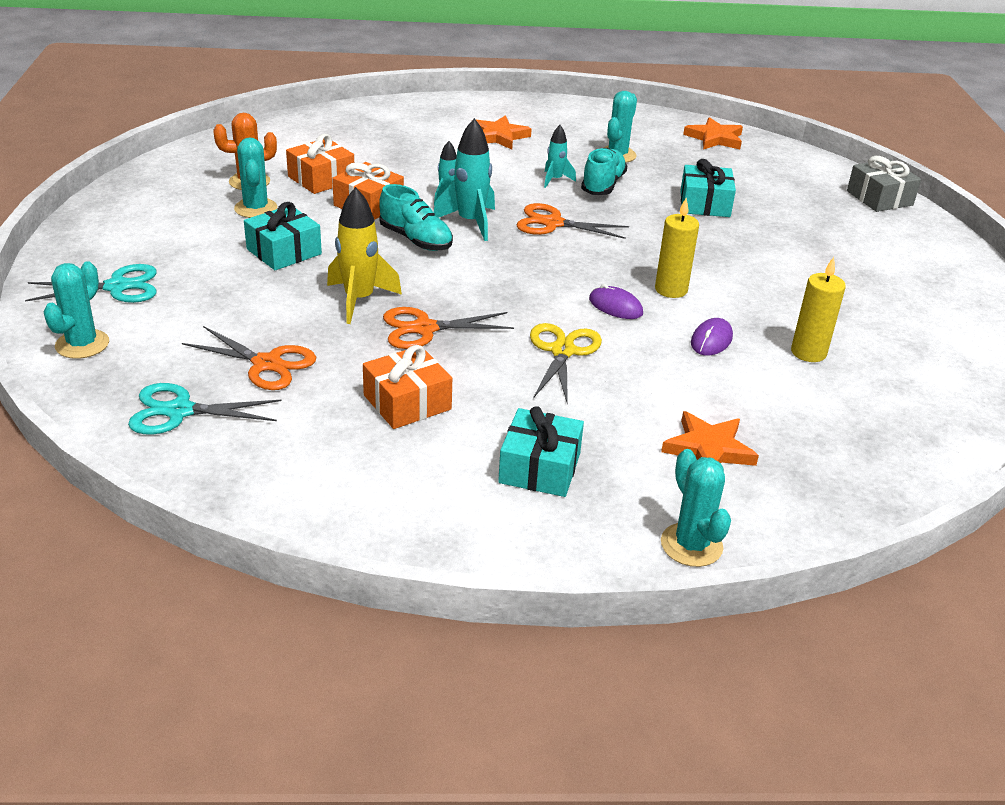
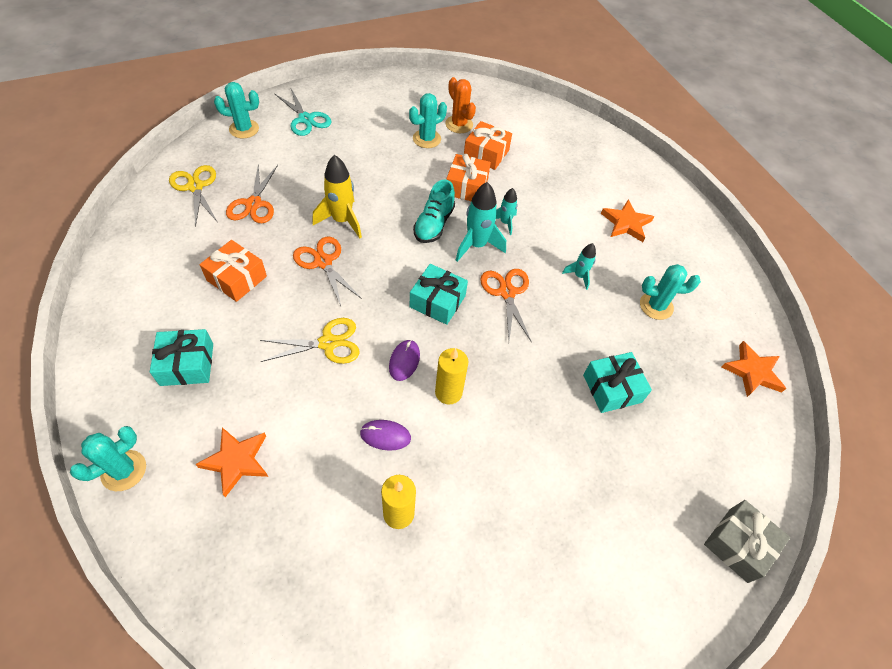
camera: 65 degrees right, 20 degrees up
turquoise scissors [128,383,281,434] -> yellow scissors [169,165,217,227]
turquoise gift [244,202,322,270] -> turquoise gift moved to [410,264,468,325]
turquoise shoe [581,148,627,195] -> none

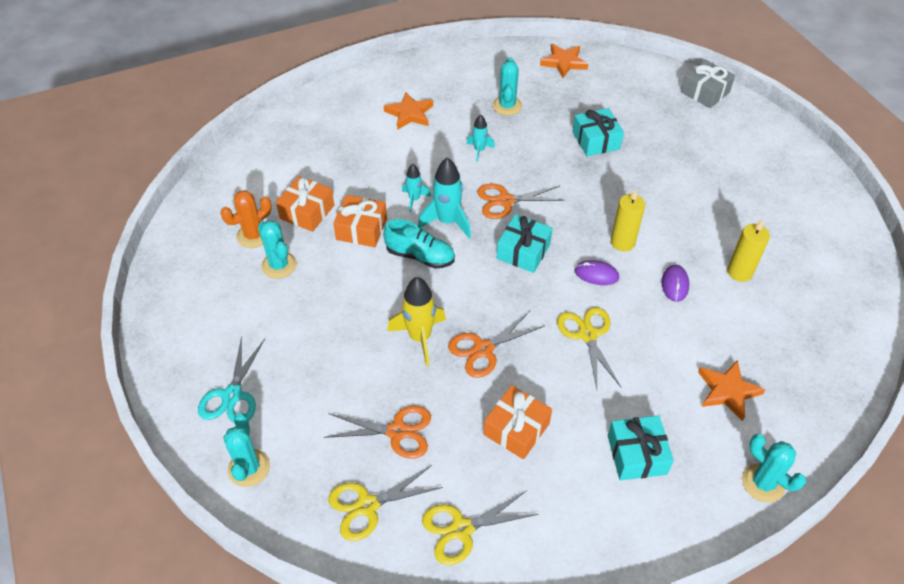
camera: 85 degrees left, 5 degrees down
turquoise scissors [275,89,332,136] -> turquoise scissors turned 135 degrees clockwise [198,336,265,423]
none -> yellow scissors [422,490,539,565]

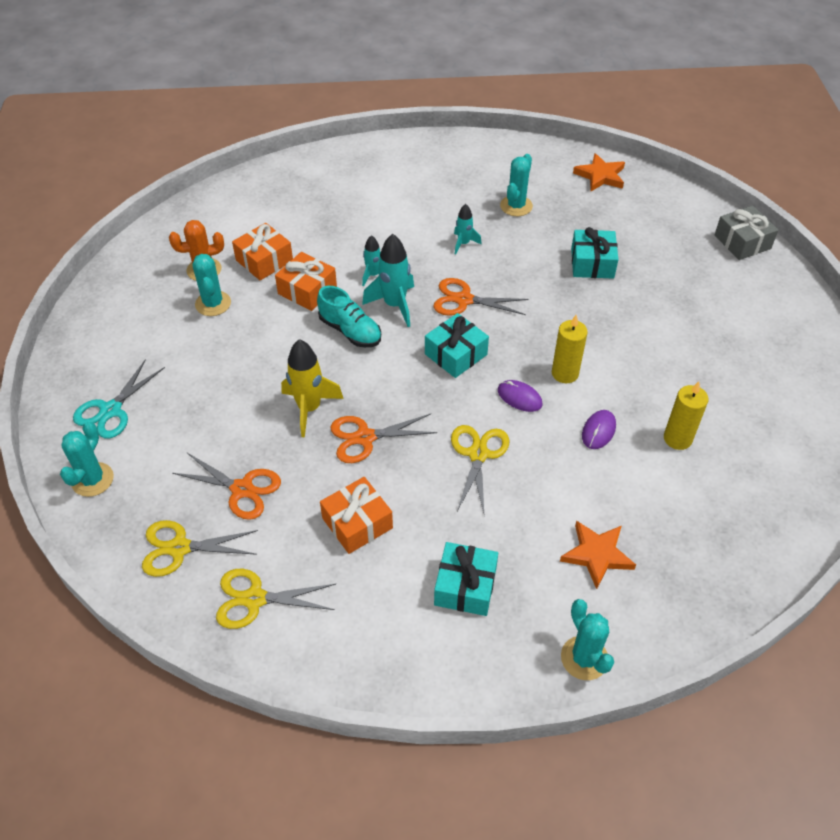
camera: 20 degrees right, 0 degrees up
orange star [384,92,433,130] -> none

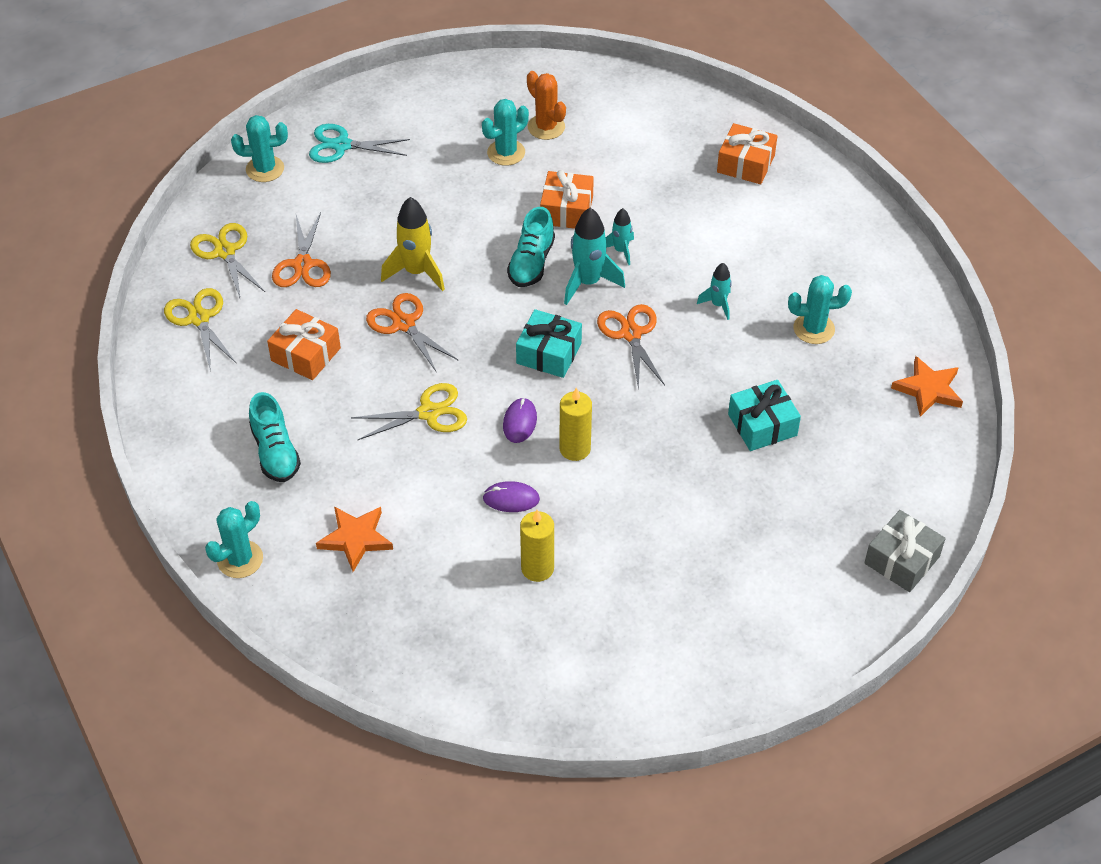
camera: 65 degrees right, 0 degrees up
orange gift [232,223,293,281] -> orange gift moved to [717,123,778,184]
turquoise gift [434,542,498,616] -> turquoise shoe [249,392,301,482]

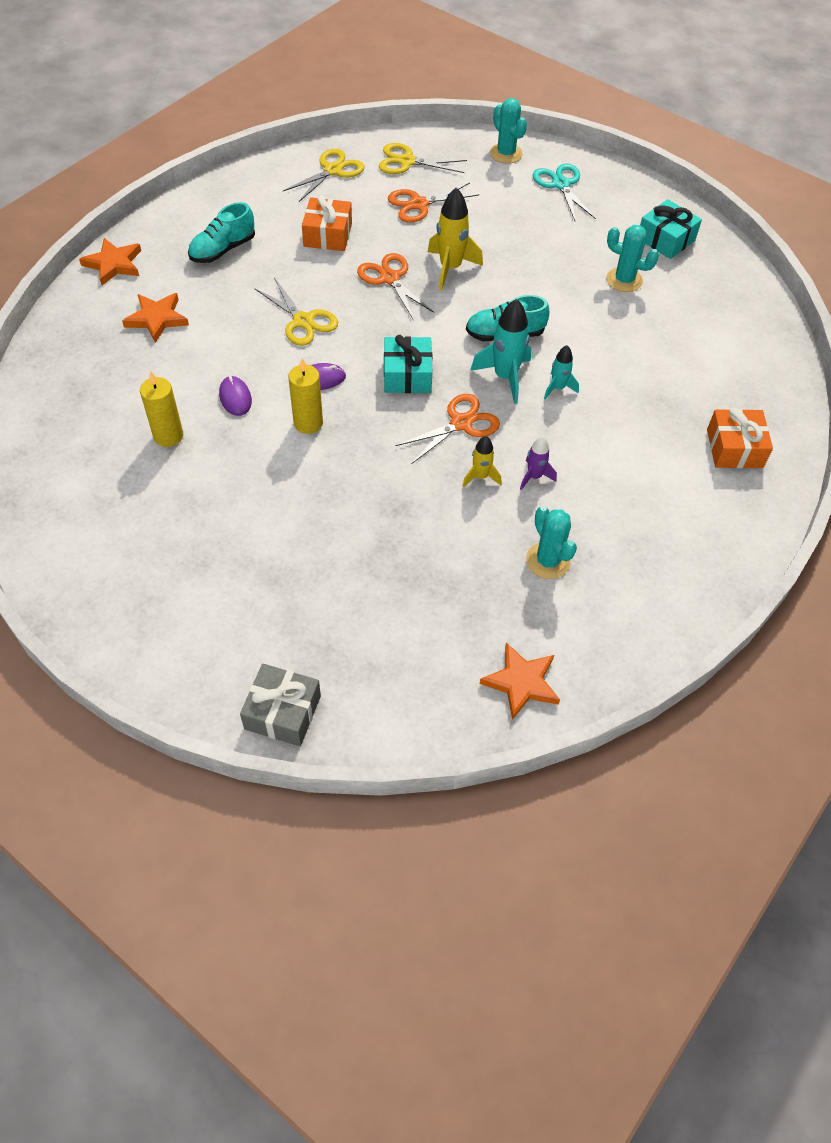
camera: 65 degrees right, 5 degrees up
yellow scissors [190,223,265,300] -> yellow scissors turned 120 degrees counterclockwise [379,143,467,174]
turquoise cactus [205,501,263,578] -> orange star [79,238,141,285]
orange scissors [366,293,459,373] -> orange scissors turned 60 degrees counterclockwise [357,253,434,321]
orange cactus [527,71,566,140] -> none
orange gift [540,170,594,229] -> none
turquoise rocket [697,263,732,320] -> purple rocket [520,436,557,490]
turquoise gift [728,380,801,451] -> turquoise gift moved to [640,199,702,259]
none -> yellow rocket [462,436,502,488]

